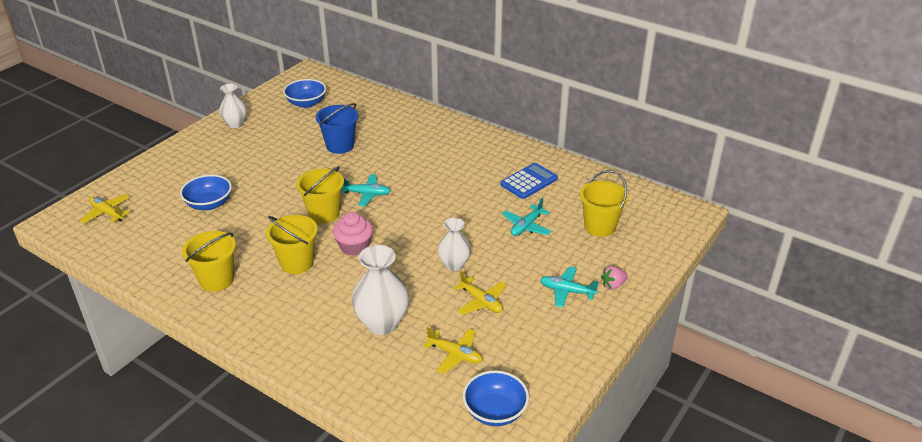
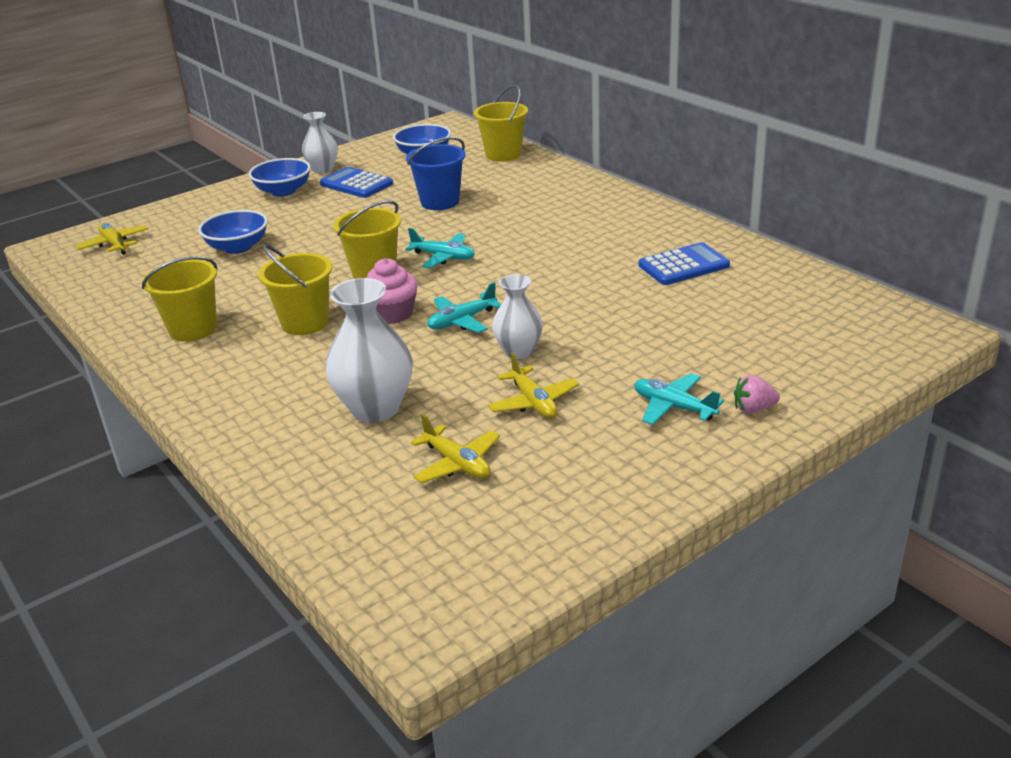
camera: 20 degrees right, 5 degrees down
blue bowl [463,370,529,426] -> blue bowl moved to [248,158,311,197]
turquoise plane [502,198,552,236] -> turquoise plane moved to [427,282,501,333]
yellow bucket [580,170,629,237] -> yellow bucket moved to [474,85,528,162]
none -> blue calculator [320,167,393,198]

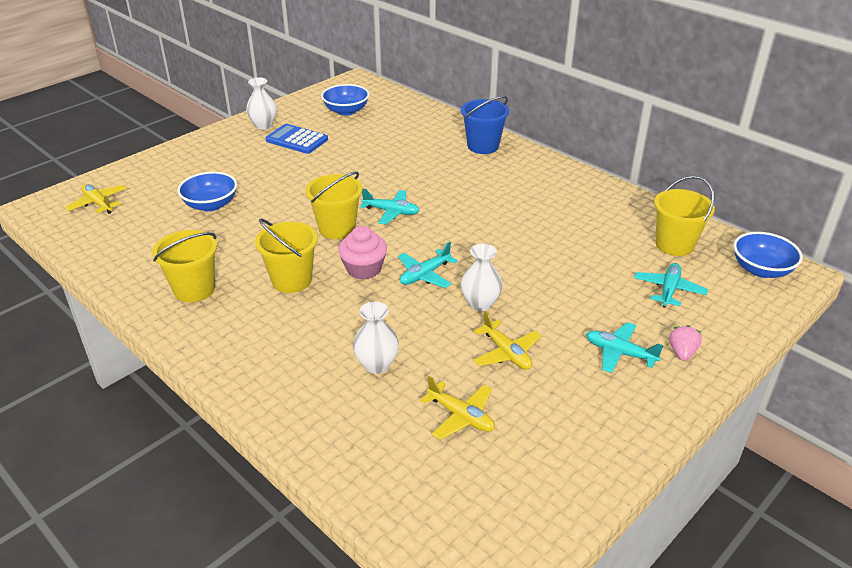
camera: 10 degrees left, 5 degrees up
blue bowl [248,158,311,197] -> blue bowl moved to [733,232,803,278]
white vase [325,278,413,423] -> white vase [353,302,399,374], size x0.63
blue bucket [406,137,466,210] -> blue bucket moved to [461,96,509,154]
yellow bucket [474,85,528,162] -> yellow bucket moved to [654,176,715,256]
blue calculator [639,242,730,285] -> none
pink strawberry [734,375,780,414] -> pink strawberry turned 120 degrees clockwise [669,325,702,361]
none -> turquoise plane [634,263,708,308]

